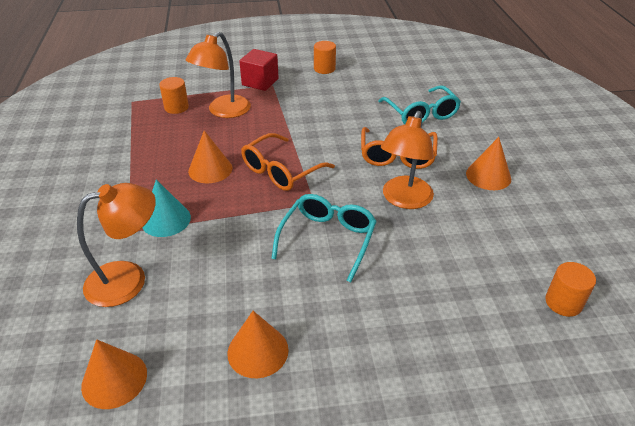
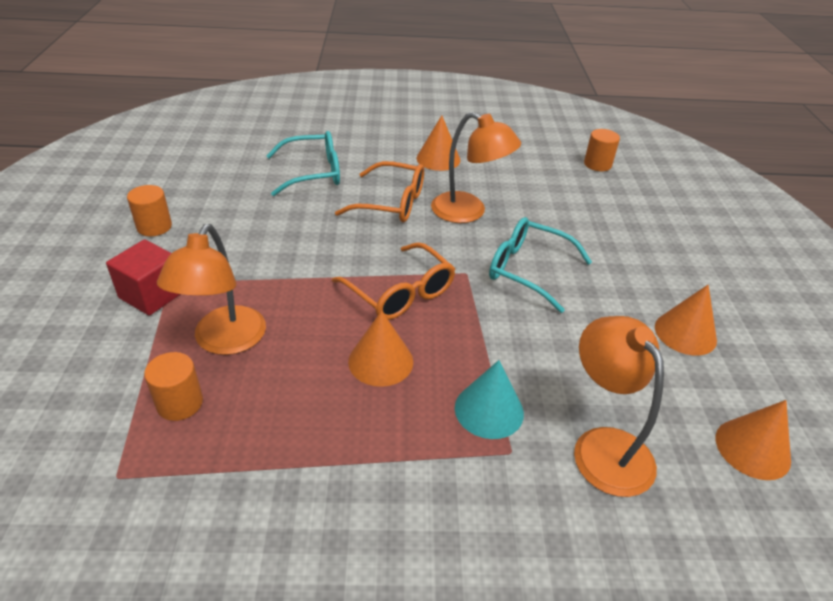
camera: 85 degrees left, 0 degrees up
orange lamp [186,32,251,118] -> orange lamp turned 60 degrees clockwise [157,224,266,355]

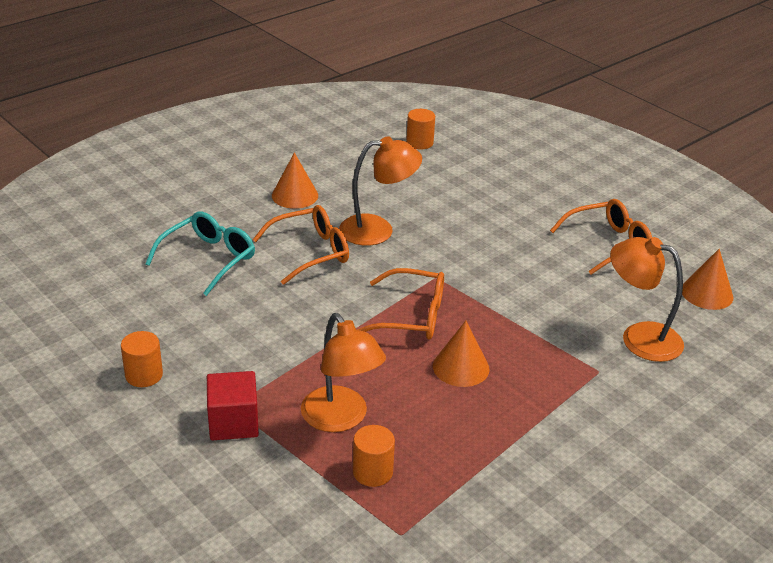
camera: 40 degrees left, 5 degrees down
turquoise cone [455,360,524,439] -> none
turquoise glasses [489,217,592,313] -> none
orange cone [655,285,717,355] -> orange glasses [550,199,652,275]

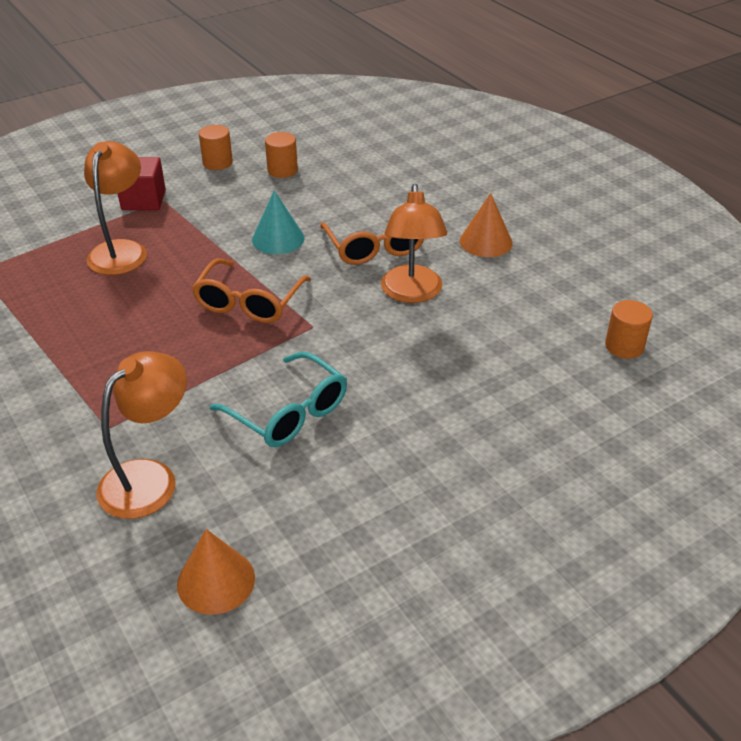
camera: 100 degrees right, 5 degrees up
turquoise glasses [145,211,255,296] -> turquoise glasses moved to [210,352,347,447]
orange lamp [301,313,386,432] -> orange lamp turned 120 degrees clockwise [84,141,147,275]
orange cylinder [353,425,395,487] -> orange cylinder moved to [265,132,298,178]
orange cone [433,321,490,387] -> none
orange glasses [550,199,652,275] -> none
none -> turquoise cone [252,191,304,254]

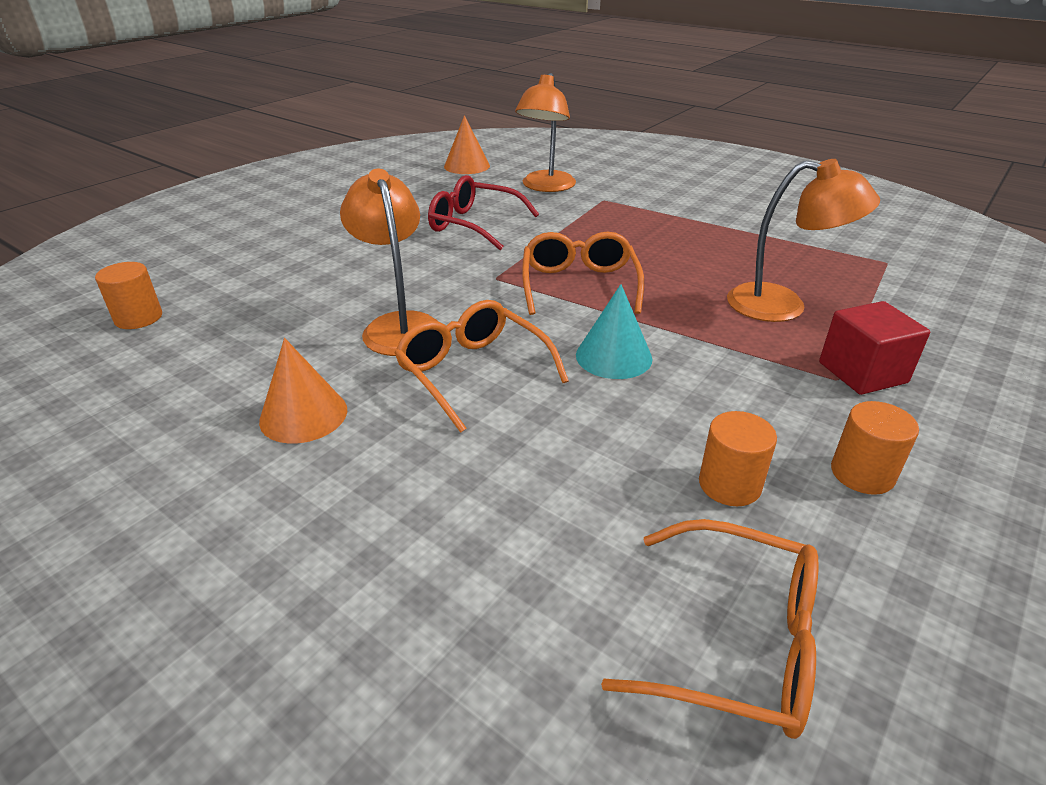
camera: 160 degrees right, 5 degrees down
orange lamp [84,141,147,275] -> orange lamp turned 60 degrees counterclockwise [727,159,880,322]
turquoise glasses [210,352,347,447] -> red glasses [428,175,539,250]
none -> orange glasses [601,519,819,739]

